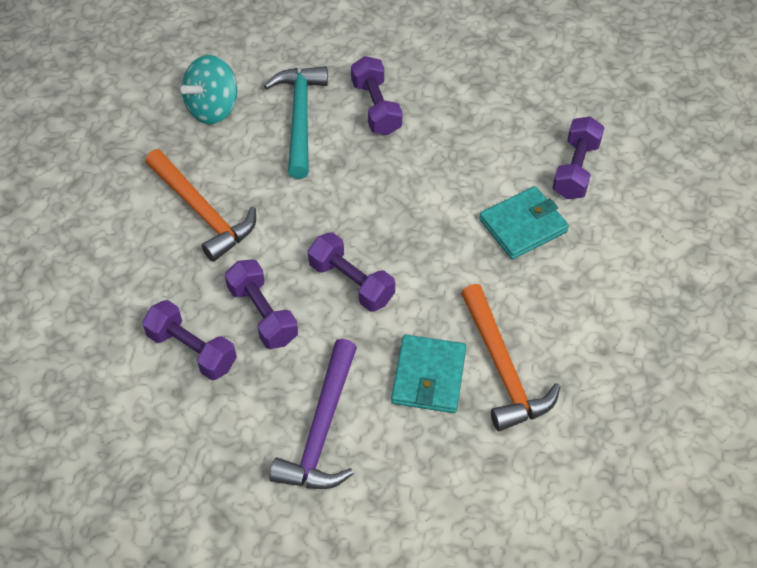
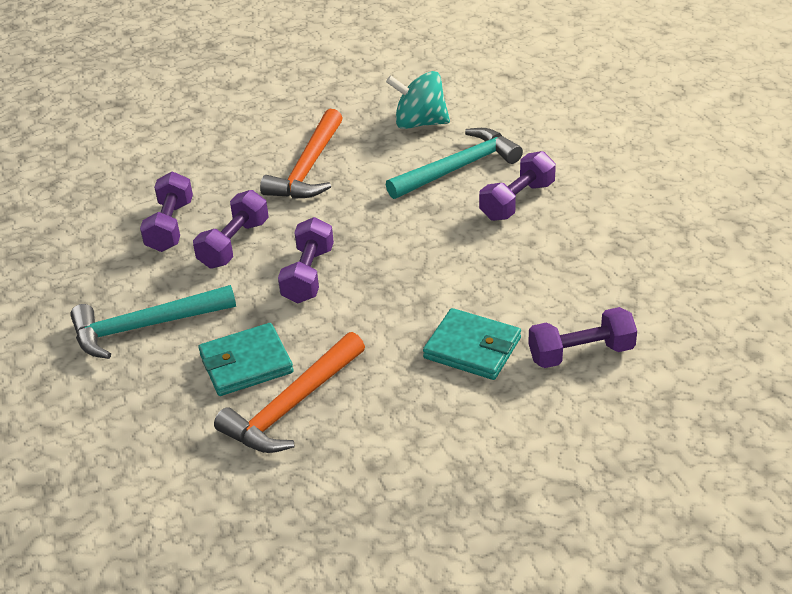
camera: 60 degrees right, 15 degrees down
purple hammer [269,339,357,489] -> turquoise hammer [70,285,236,359]

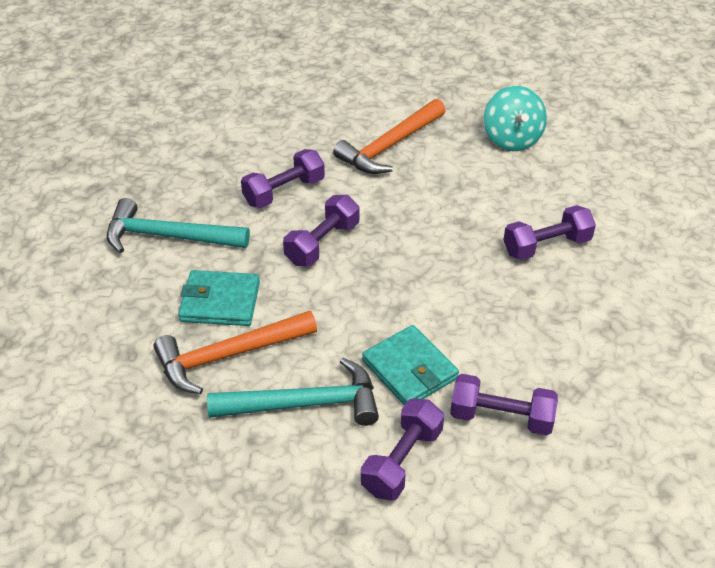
camera: 25 degrees right, 5 degrees up
purple dumbbell [140,172,193,252] -> purple dumbbell moved to [361,399,444,501]
turquoise spinning top [386,71,450,129] -> turquoise spinning top turned 135 degrees counterclockwise [484,86,547,151]
turquoise hammer [386,128,523,199] -> turquoise hammer moved to [207,358,379,426]

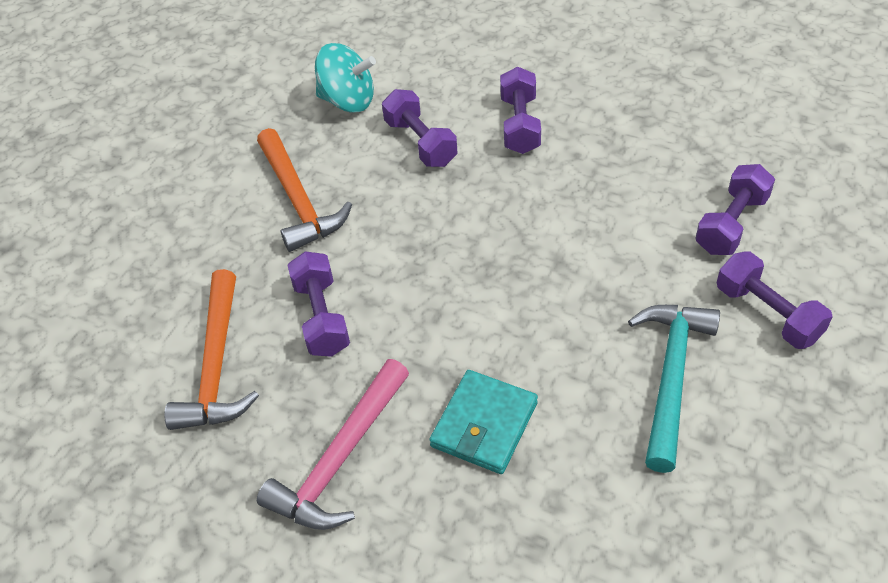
camera: 65 degrees left, 5 degrees up
turquoise hammer [107,198,250,253] -> pink hammer [257,359,409,530]
orange hammer [153,311,317,394] -> orange hammer moved to [164,269,259,430]
purple dumbbell [283,195,359,266] -> purple dumbbell moved to [382,89,457,167]
turquoise wallet [362,325,459,406] -> none

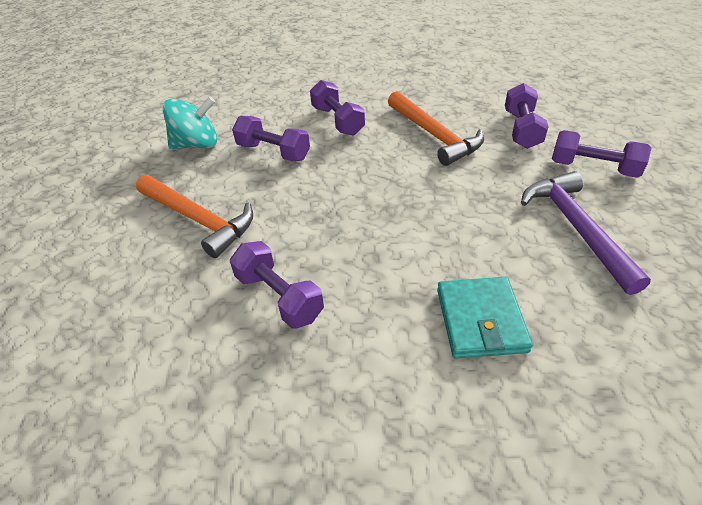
camera: 30 degrees left, 5 degrees down
orange hammer [164,269,259,430] -> orange hammer moved to [388,91,484,166]
pink hammer [257,359,409,530] -> none
turquoise hammer [628,305,720,473] -> purple hammer [521,171,651,295]

